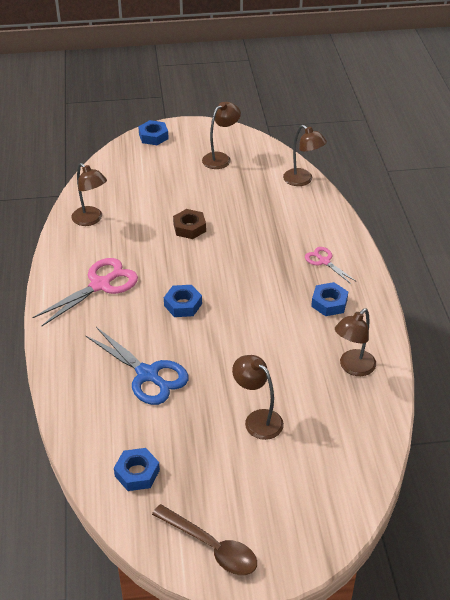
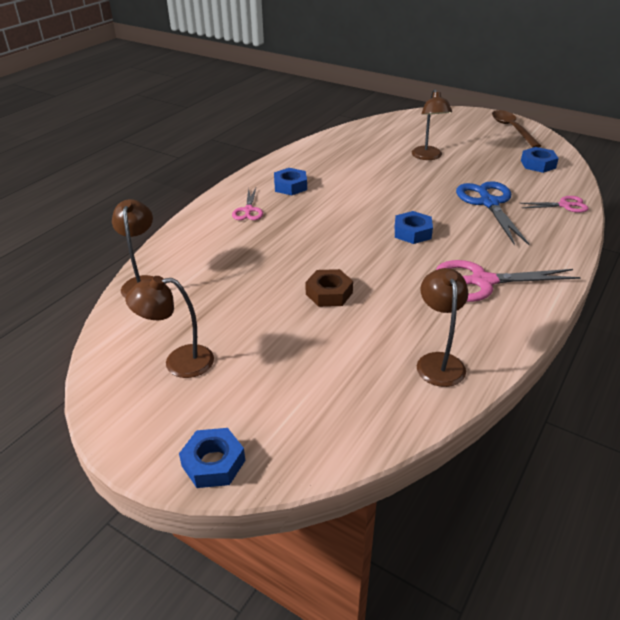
camera: 140 degrees left, 5 degrees down
brown lamp [335,308,376,376] -> none
none -> pink scissors [519,196,588,213]

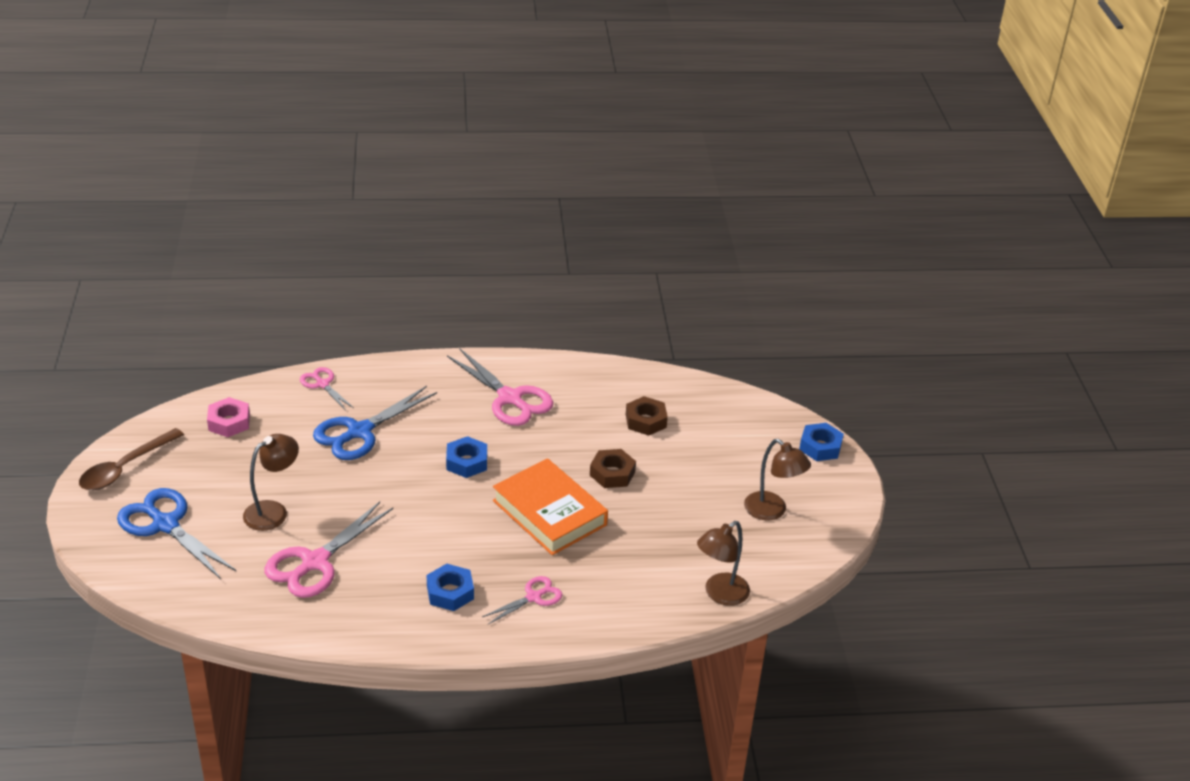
camera: 130 degrees left, 0 degrees up
brown lamp [417,268,468,387] -> none
blue nut [521,147,559,173] -> pink nut [207,397,250,437]
none -> blue scissors [117,488,236,579]
none -> pink scissors [264,502,393,598]
none -> orange book [493,458,608,555]
none -> brown nut [626,396,668,436]

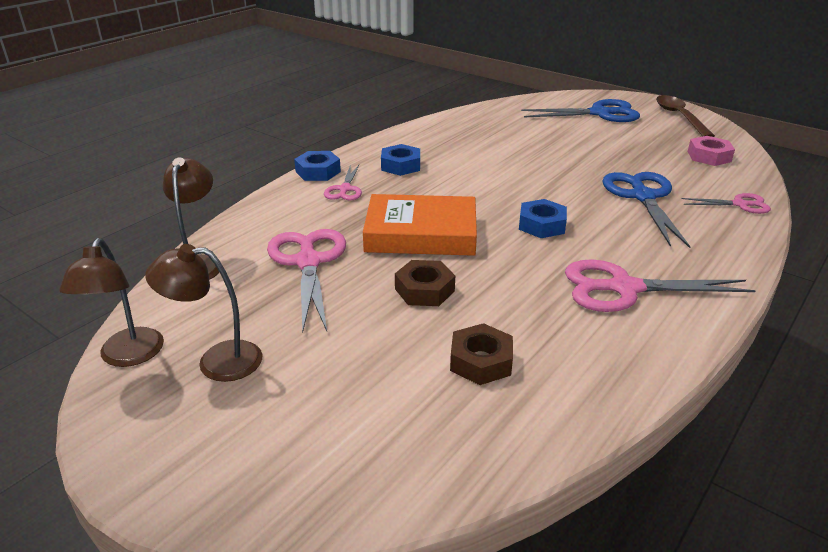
camera: 135 degrees right, 5 degrees down
brown lamp [243,434,299,531] -> brown lamp moved to [59,238,164,367]
pink scissors [264,502,393,598] -> pink scissors moved to [267,229,346,332]
blue nut [799,423,844,461] -> blue nut moved to [294,151,341,181]

